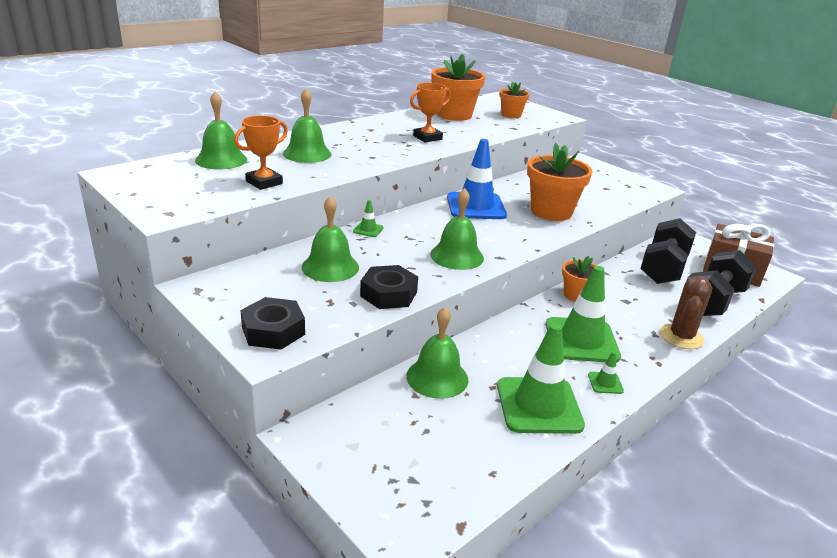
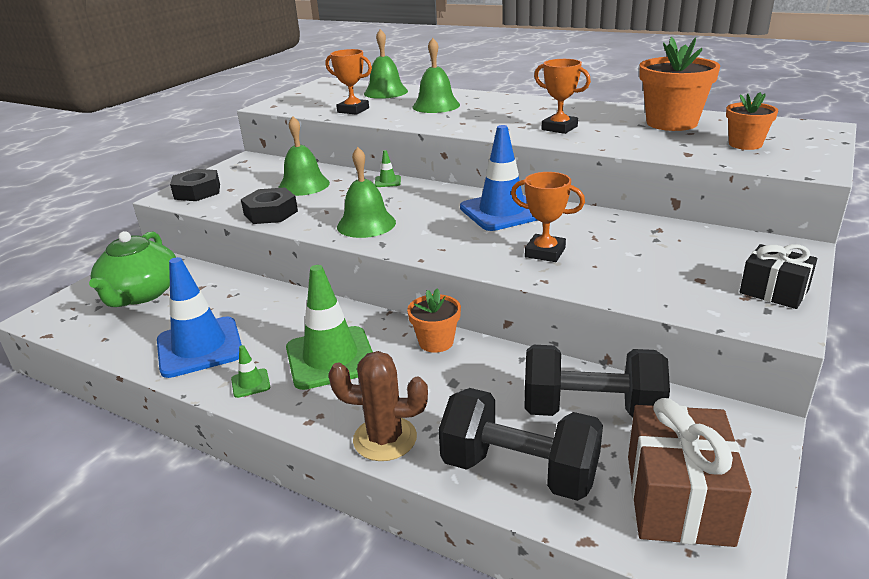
camera: 75 degrees right, 0 degrees up
green bell [406,307,468,399] -> none
green traffic cone [497,323,585,434] -> blue traffic cone [157,257,242,378]
orange flower pot [527,143,593,221] -> orange trophy [511,172,585,262]
none -> green teapot [89,231,176,307]
none -> black gift [740,244,817,309]

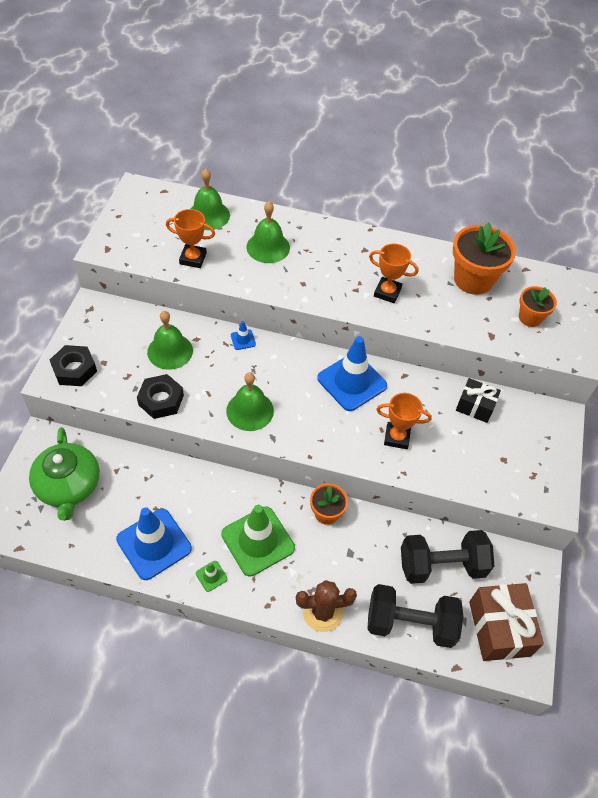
camera: 20 degrees left, 25 degrees up
green traffic cone [375,150,401,187] -> blue traffic cone [231,321,256,350]
black gift [740,244,817,309] -> black gift moved to [456,378,501,423]

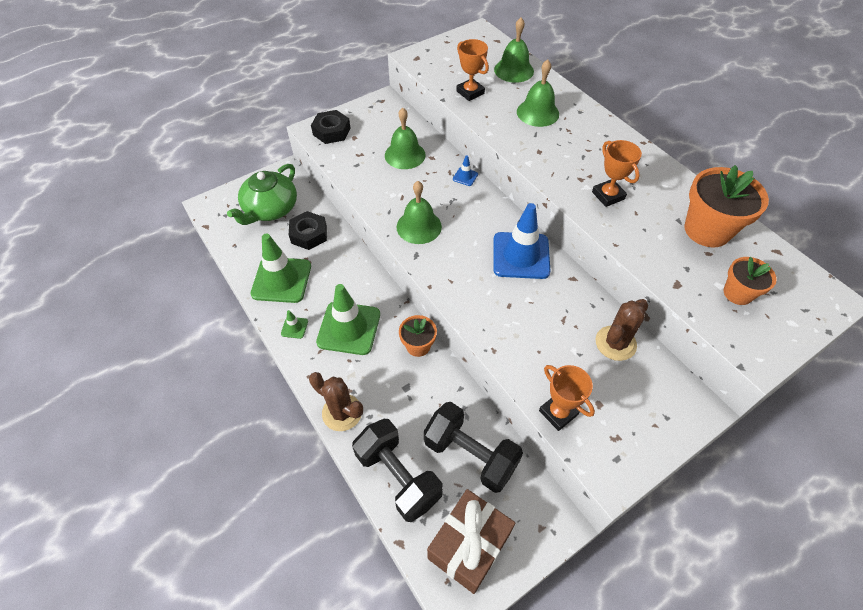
camera: 45 degrees right, 0 degrees up
blue traffic cone [116,507,192,580] -> green traffic cone [251,234,311,303]
black nut [137,374,184,419] -> black nut moved to [289,211,327,250]
orange trophy [376,393,432,449] -> orange trophy moved to [539,365,595,431]
black gift [456,378,501,423] -> brown cactus [596,299,648,361]

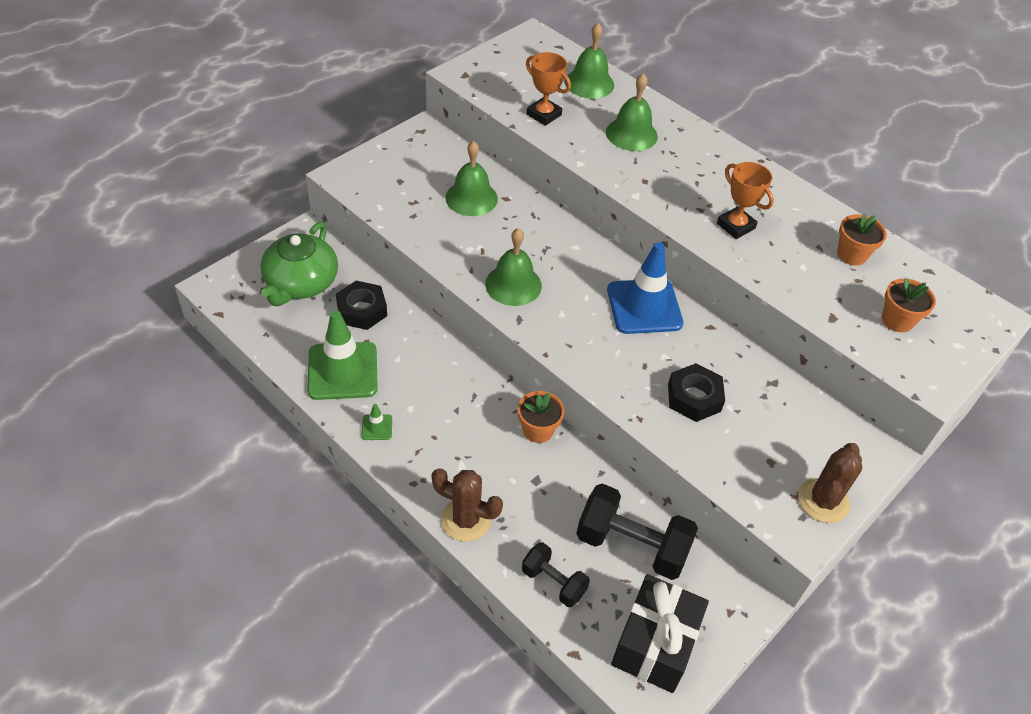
camera: 15 degrees left, 5 degrees down
black nut [311,110,350,144] -> black nut moved to [668,363,725,422]
green traffic cone [316,284,380,355] -> none
black dumbbell [352,419,443,522] -> black dumbbell [522,542,590,607], size x0.58
brown gift [427,489,515,594] -> black gift [611,574,709,693]
blue traffic cone [453,155,478,186] -> none
orange trophy [539,365,595,431] -> none
brown cactus [596,299,648,361] -> brown cactus moved to [798,443,862,523]
orange flower pot [684,165,769,247] -> orange flower pot [837,213,887,266], size x0.57

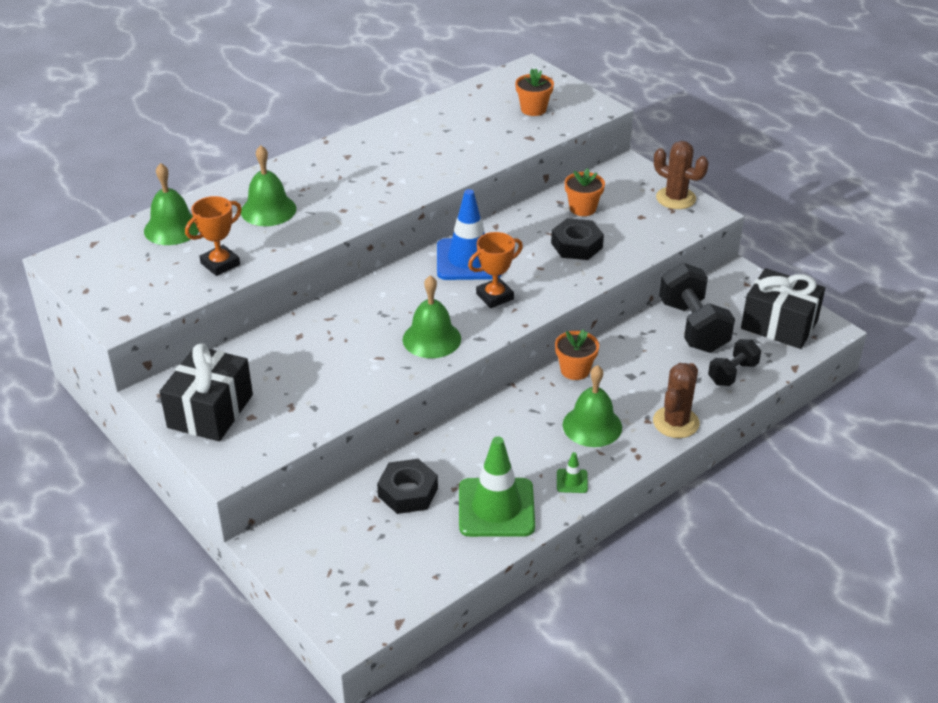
camera: 80 degrees left, 10 degrees down
green teapot [260,222,338,306] -> none
green bell [445,141,498,216] -> green bell moved to [563,365,622,447]
black dumbbell [576,483,698,580] -> black dumbbell turned 45 degrees counterclockwise [659,263,735,353]
orange trophy [717,162,774,239] -> orange trophy moved to [468,232,523,308]
orange flower pot [837,213,887,266] -> orange flower pot moved to [565,168,605,216]
none -> black gift [159,343,253,441]

